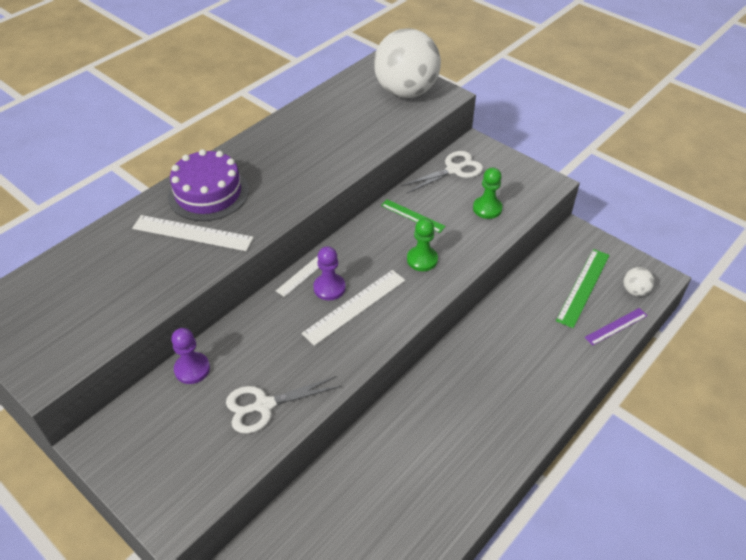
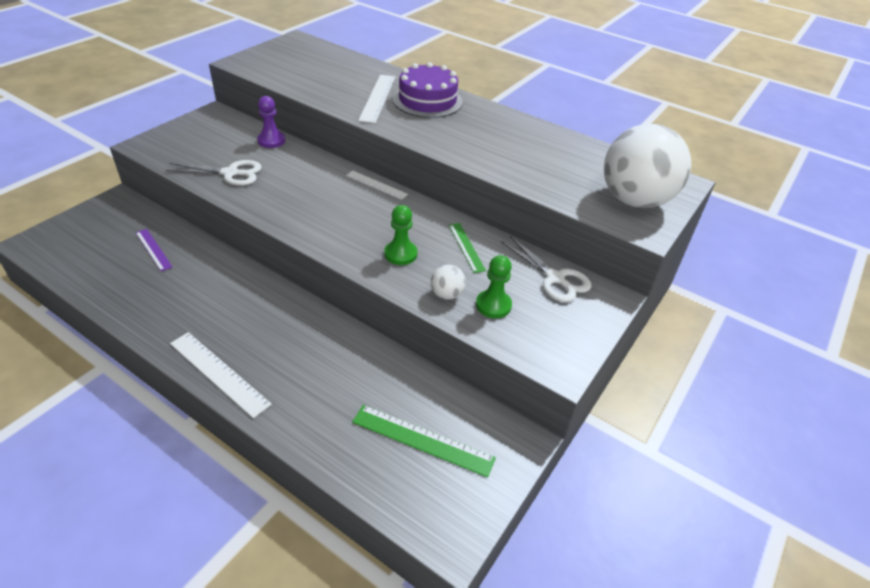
camera: 80 degrees right, 5 degrees down
white scissors [226,376,341,434] -> white scissors turned 120 degrees clockwise [166,160,262,186]
white ruler [301,270,405,346] -> white ruler moved to [170,332,272,418]
purple pawn [313,246,346,300] -> none
green ruler [381,199,446,233] -> green ruler turned 45 degrees counterclockwise [449,223,486,273]
purple ruler [585,308,647,346] -> purple ruler moved to [136,229,173,271]
white ball [623,267,654,296] -> white ball moved to [431,265,466,300]

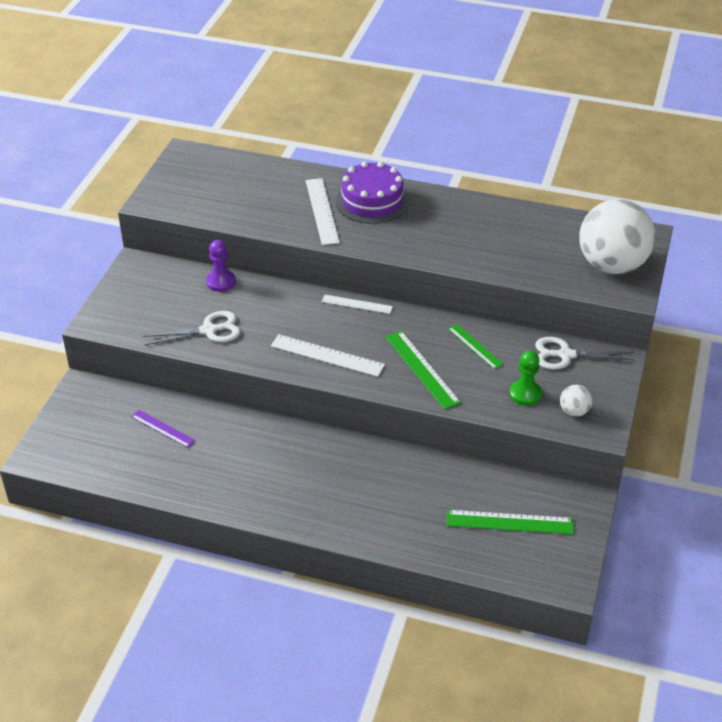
camera: 15 degrees left, 0 degrees up
white ruler [170,332,272,418] -> white ruler moved to [271,334,385,377]
green pawn [384,205,418,265] -> green ruler [386,331,461,410]
white ball [431,265,466,300] -> white ball moved to [560,385,592,417]
white scissors [501,236,591,302] -> white scissors turned 150 degrees clockwise [535,337,635,370]

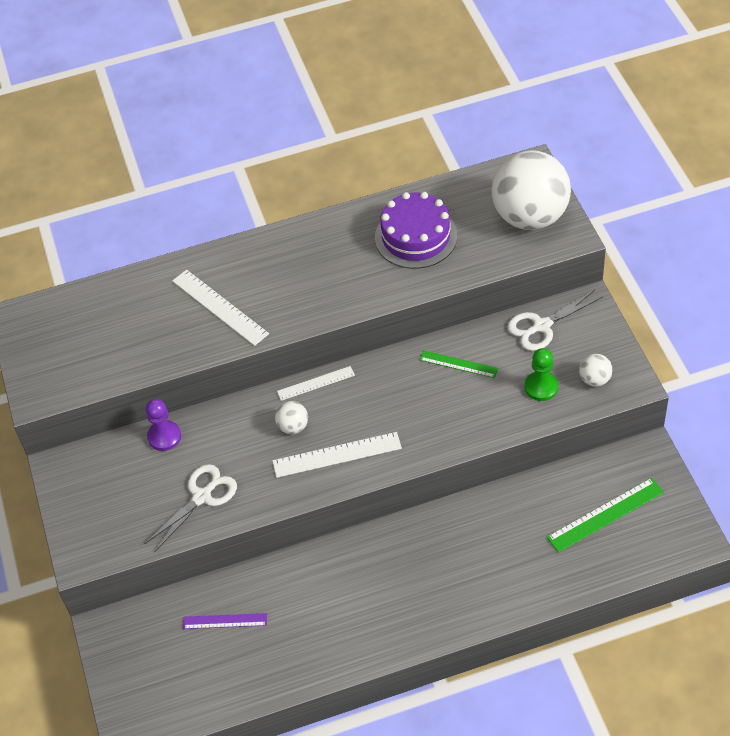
camera: 30 degrees left, 10 degrees up
purple cake [336,161,409,224] -> purple cake moved to [375,192,457,269]
green ruler [386,331,461,410] -> none
none -> white ball [275,401,308,434]

